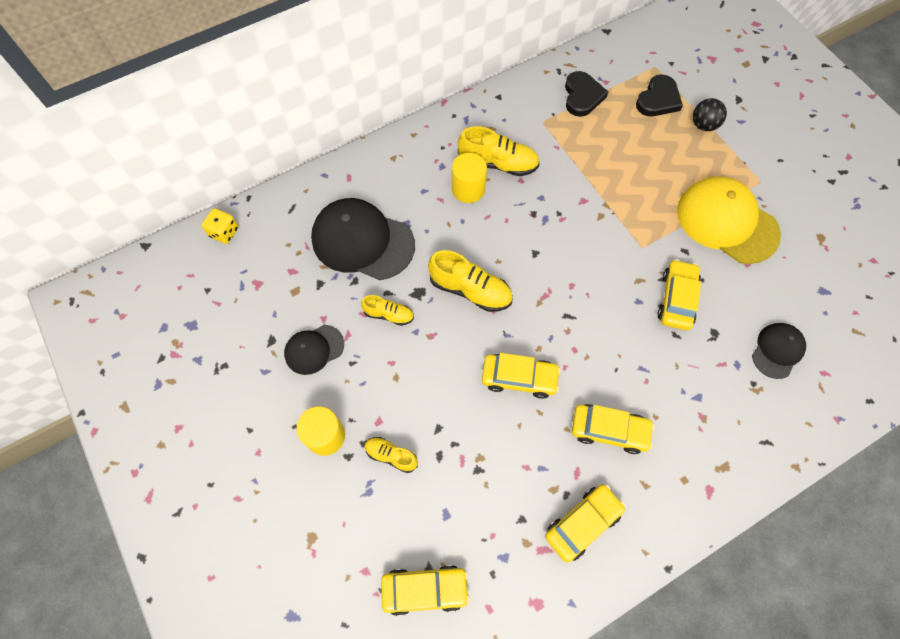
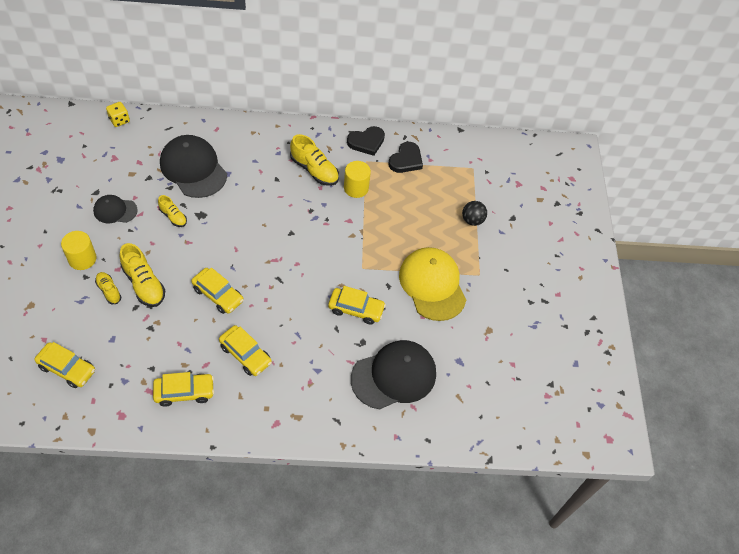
camera: 25 degrees right, 10 degrees down
yellow shoe [428,250,513,312] -> yellow shoe moved to [119,243,165,307]
yellow cylinder [452,153,487,203] -> yellow cylinder moved to [344,161,371,198]
black heart [636,75,683,116] -> black heart moved to [347,126,385,156]
yellow car [657,259,701,330] -> yellow car turned 60 degrees clockwise [328,286,386,325]
black cap [752,323,806,379] -> black cap [351,340,436,410], size x1.86

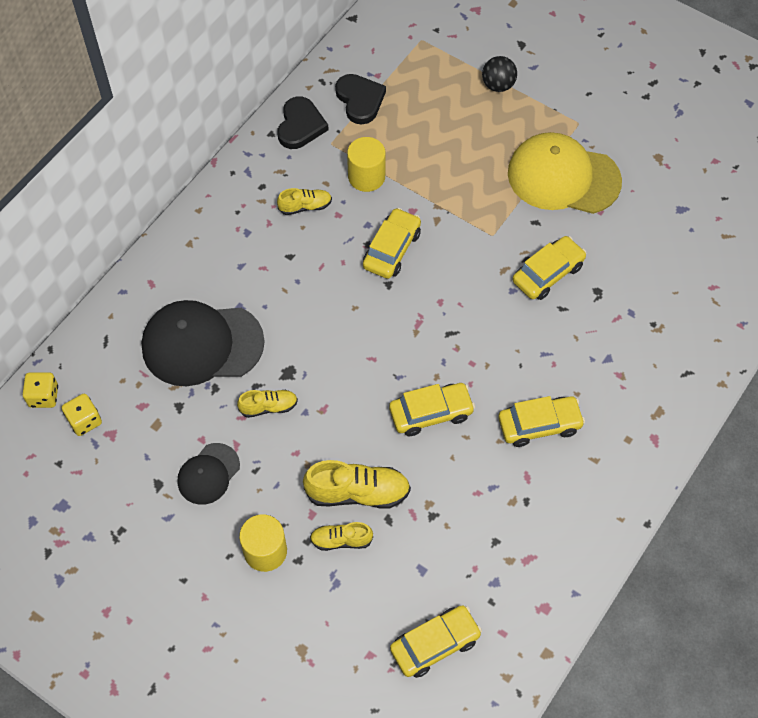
camera: 50 degrees left, 5 degrees up
yellow car [153,372,214,406] -> yellow car moved to [363,208,421,279]
yellow shoe [290,134,339,186] -> yellow shoe [277,188,332,215], size x0.58
black cap [351,340,436,410] -> none
none -> yellow dice [62,394,102,436]

